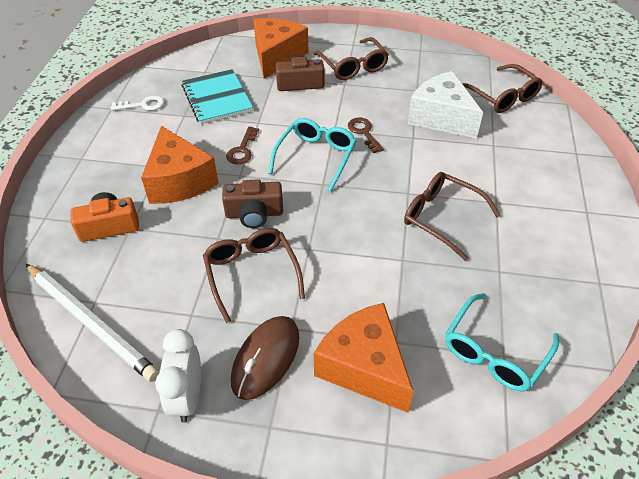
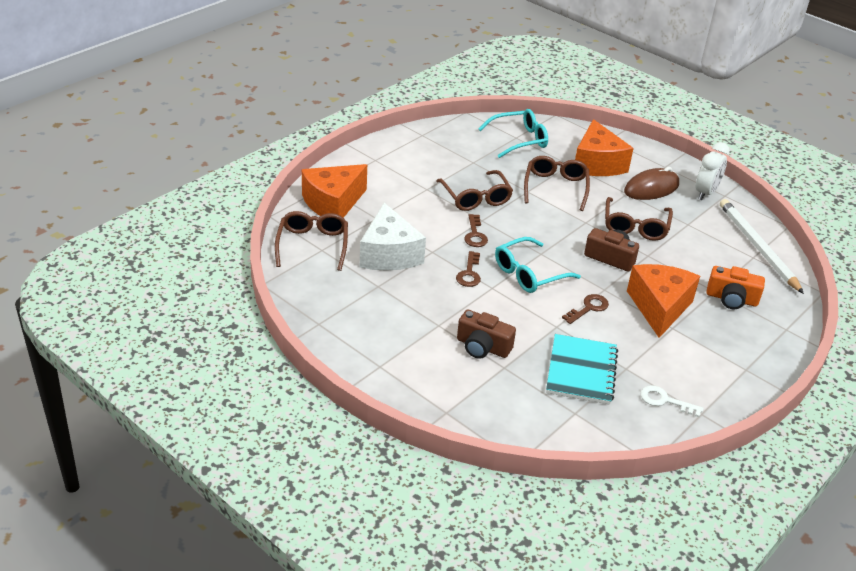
camera: 150 degrees left, 10 degrees down
orange cheese [253,18,309,79] -> orange cheese moved to [302,164,367,218]
brown glasses [313,37,389,80] -> brown glasses moved to [524,156,590,211]
none -> brown key [464,214,488,247]

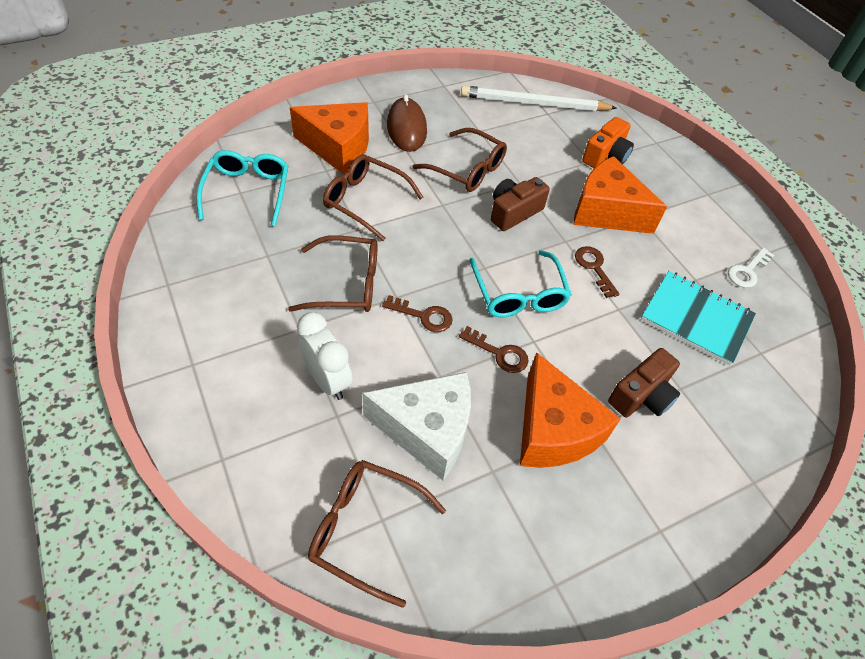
camera: 70 degrees left, 15 degrees up
orange cheese [302,164,367,218] -> orange cheese moved to [520,352,620,468]
white clock [696,142,730,200] -> white clock moved to [297,312,353,400]

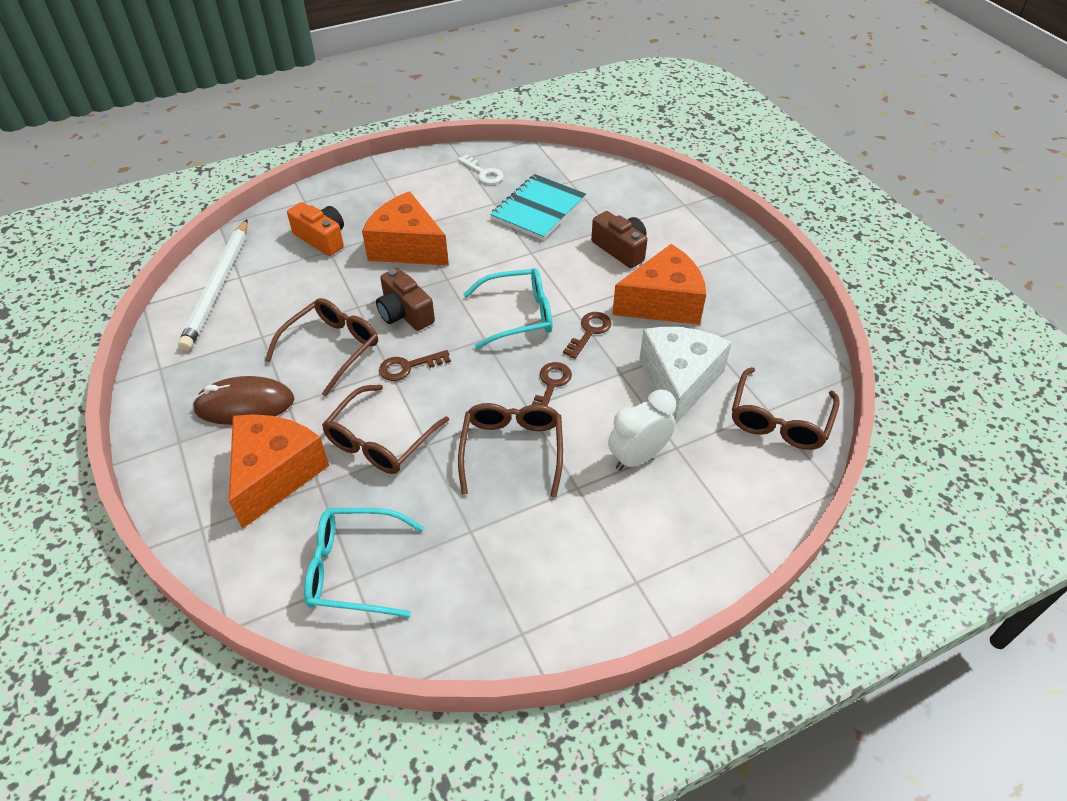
camera: 85 degrees left, 5 degrees down
orange cheese [574,156,667,234] -> orange cheese turned 90 degrees clockwise [362,191,449,265]
brown key [575,246,620,298] -> brown key moved to [379,350,451,381]

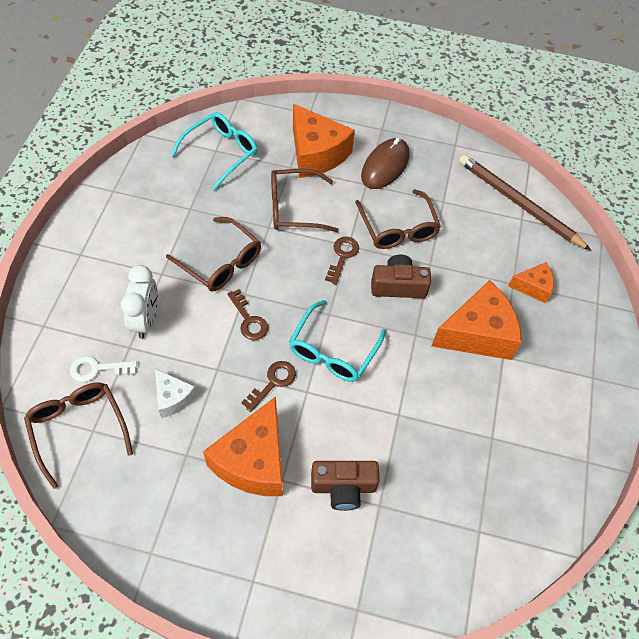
camera: 125 degrees right, 10 degrees up
white pencil [178,220,248,351] -> brown pencil [459,154,591,250]
orange camera [287,202,344,256] -> orange cheese [508,262,554,303]
brown glasses [322,385,449,474] -> brown glasses turned 75 degrees counterclockwise [271,169,339,232]
white key [458,155,503,184] -> white key moved to [70,356,137,382]
turquoise notebook [490,174,587,240] -> none
brown key [563,312,611,359] -> brown key turned 120 degrees counterclockwise [241,361,296,412]
white cheese [639,327,732,425] -> white cheese [155,369,197,418], size x0.53

